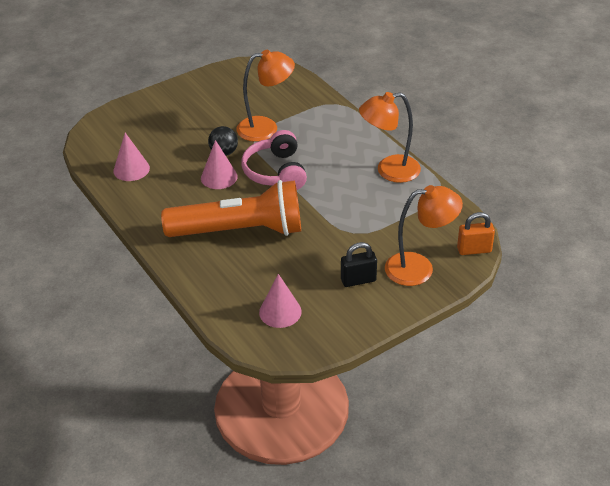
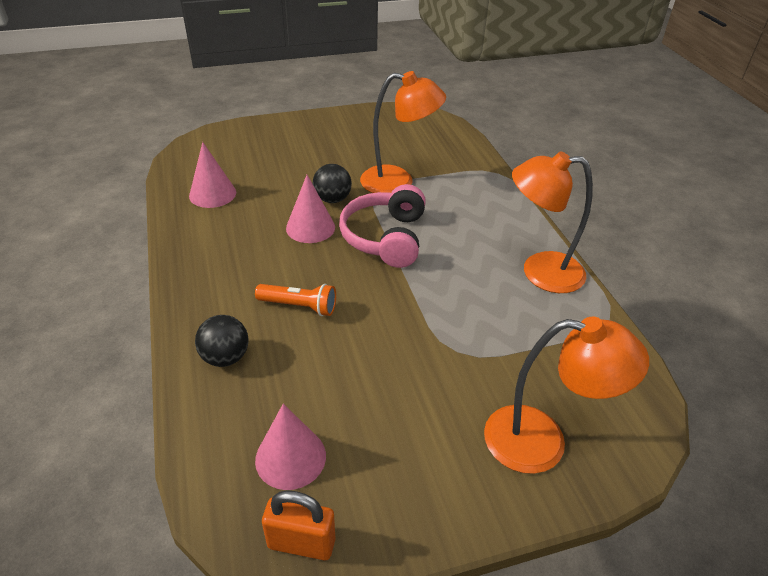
camera: 15 degrees right, 0 degrees up
orange flashlight [161,180,301,237] -> orange flashlight [255,284,336,316], size x0.40
black padlock [341,242,377,287] -> none
orange padlock [457,212,495,255] -> orange padlock moved to [262,490,336,560]
none -> black ball [195,315,248,367]

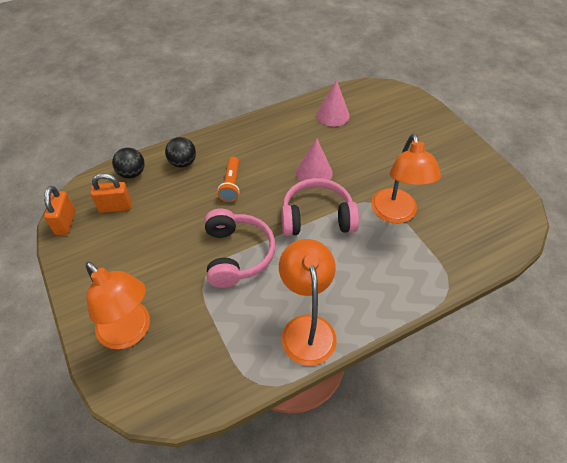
camera: 80 degrees right, 10 degrees up
pink cone [255,404,326,490] -> orange padlock [90,173,132,213]
black ball [313,164,352,203] -> black ball moved to [112,148,145,179]
orange lamp [484,317,649,474] -> orange lamp turned 45 degrees counterclockwise [86,261,150,349]
none -> pink headphones [205,209,275,288]

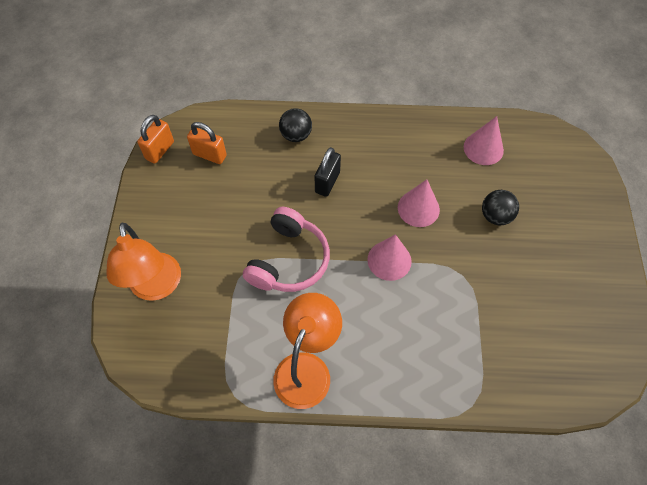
camera: 30 degrees right, 10 degrees up
black ball [112,148,145,179] -> black ball moved to [482,190,519,225]
orange flashlight [218,157,240,202] -> black padlock [315,147,341,197]
pink headphones [281,178,359,236] -> pink cone [367,234,412,281]
orange lamp [371,134,441,223] -> none

